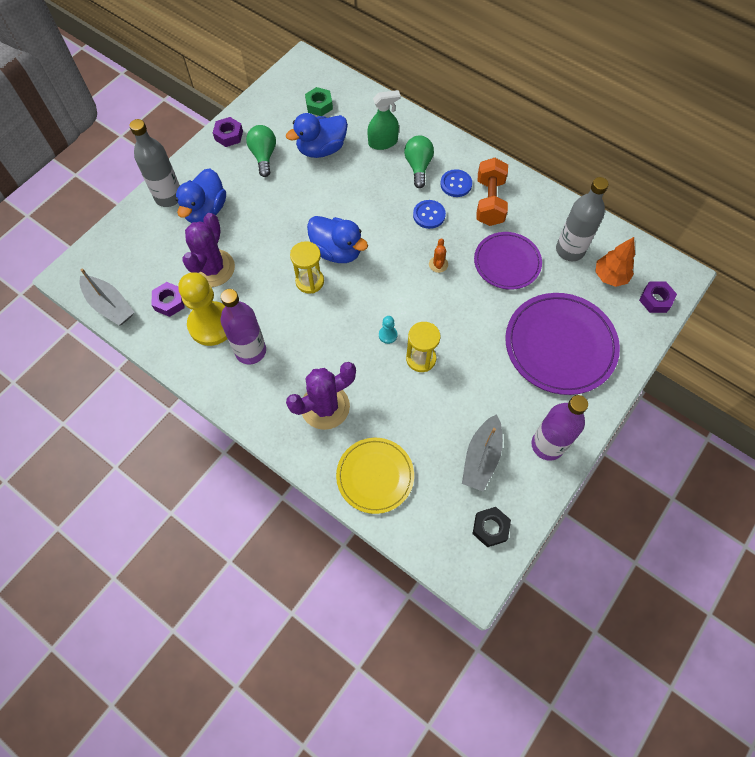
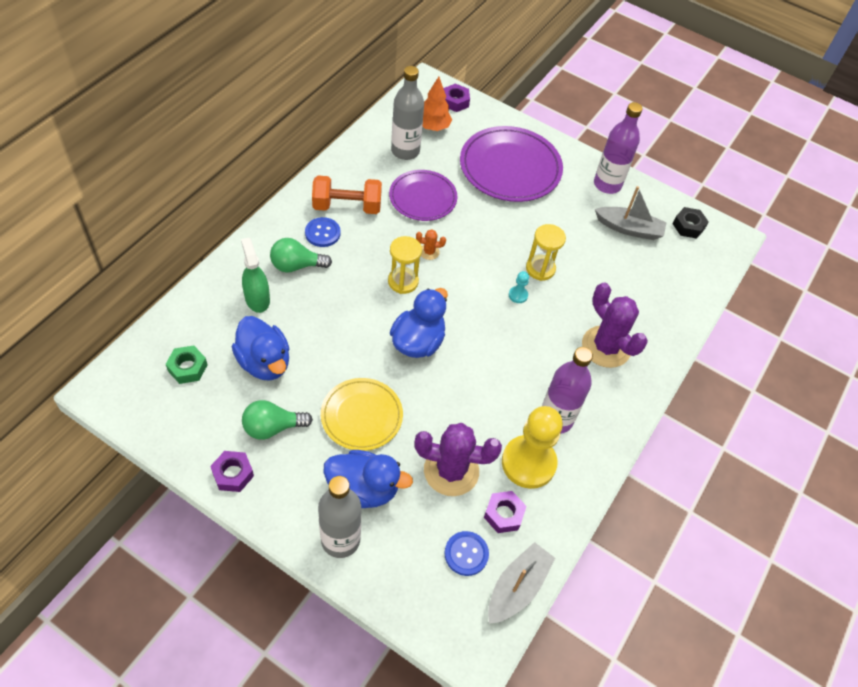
camera: 100 degrees left, 10 degrees down
yellow hourglass [290,241,324,294] -> yellow hourglass moved to [388,236,422,294]
yellow plate [336,438,414,514] -> yellow plate moved to [321,378,403,451]
blue button [413,200,446,229] -> blue button moved to [445,531,489,576]

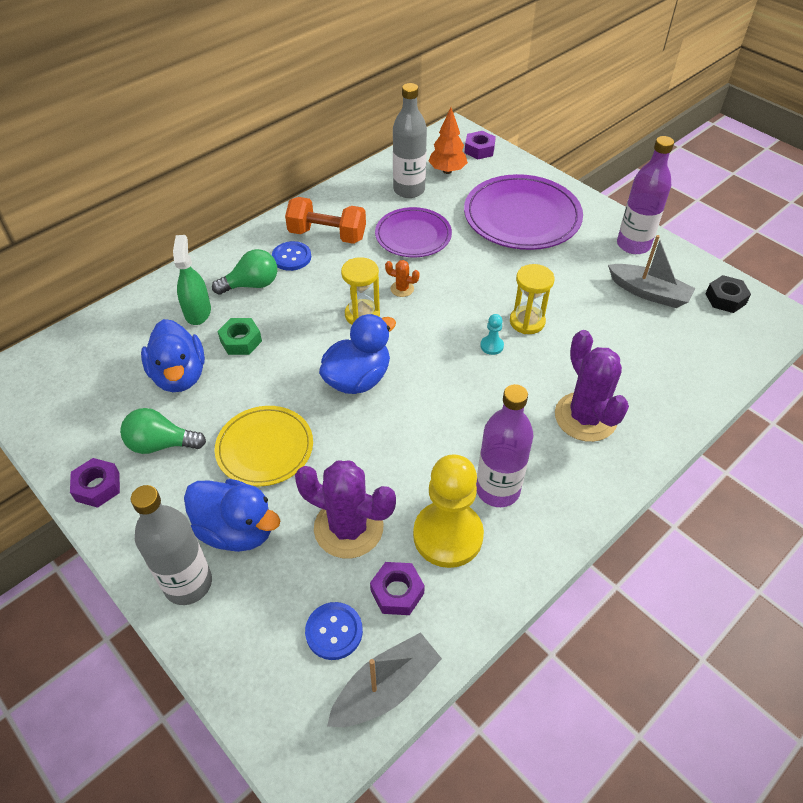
camera: 20 degrees right, 5 degrees down
green nut [166,345,208,384] -> green nut moved to [217,318,262,355]
green light bulb [270,238,332,273] -> green light bulb turned 150 degrees clockwise [212,249,277,295]

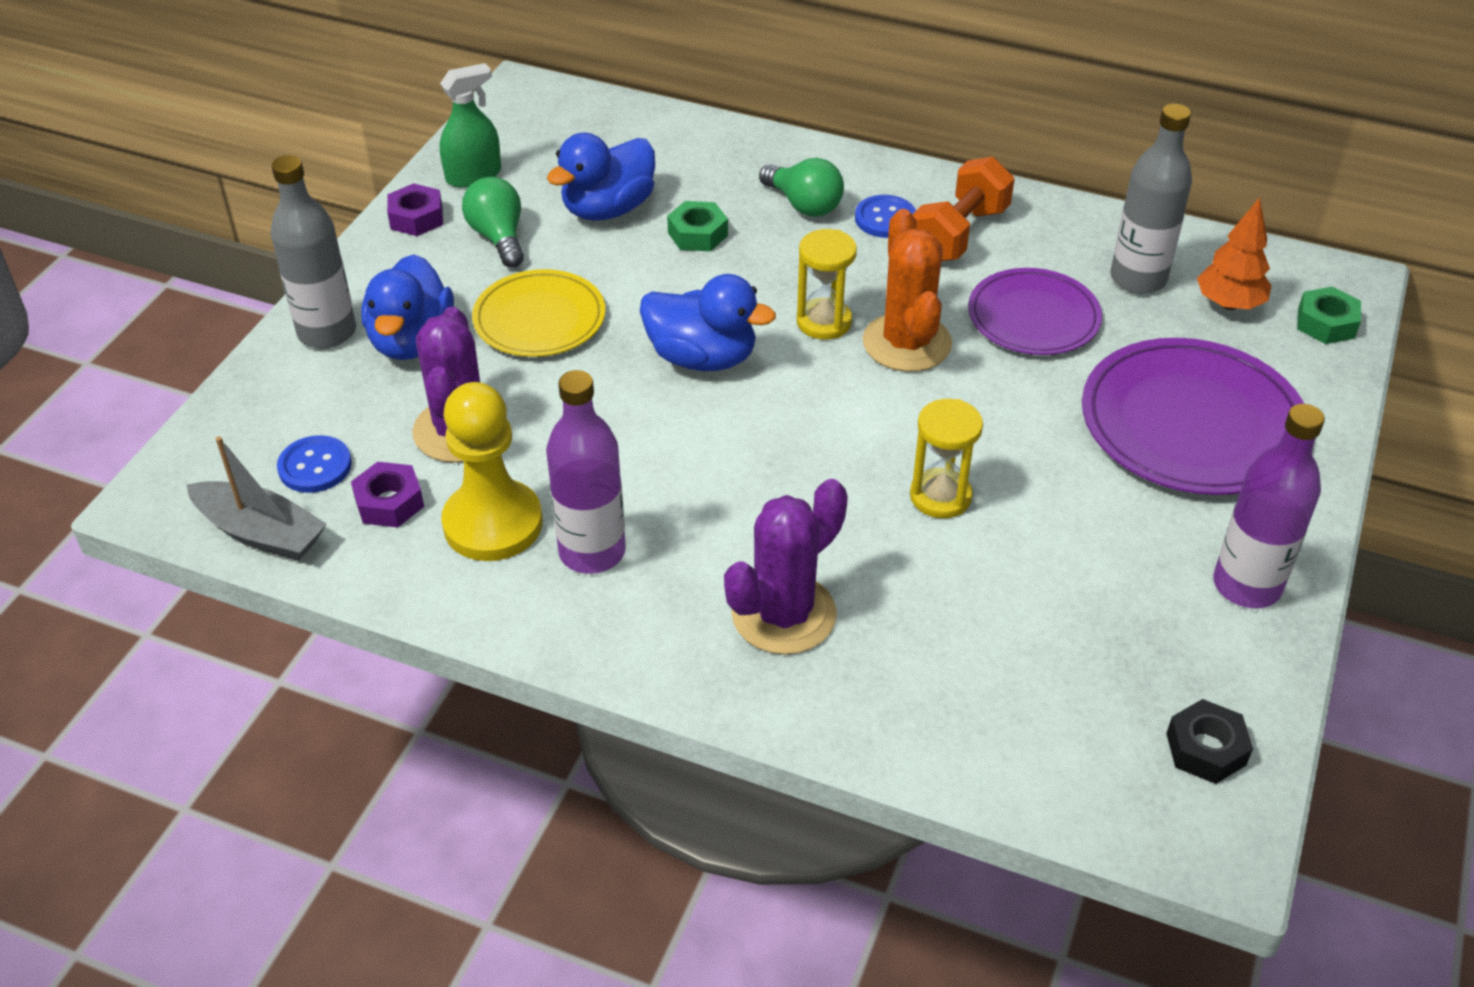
camera: 65 degrees right, 5 degrees down
green spray bottle [173,235,211,325] -> green spray bottle moved to [440,63,501,188]
orange dumbbell [285,197,366,244] -> orange dumbbell turned 45 degrees clockwise [912,157,1015,261]
orange cactus [385,260,420,297] -> orange cactus [863,209,952,372], size x2.29
purple nut [465,131,496,159] -> green nut [1297,287,1361,344]
turquoise pawn [480,314,504,355] -> none
grey boat [608,235,696,308] -> none

